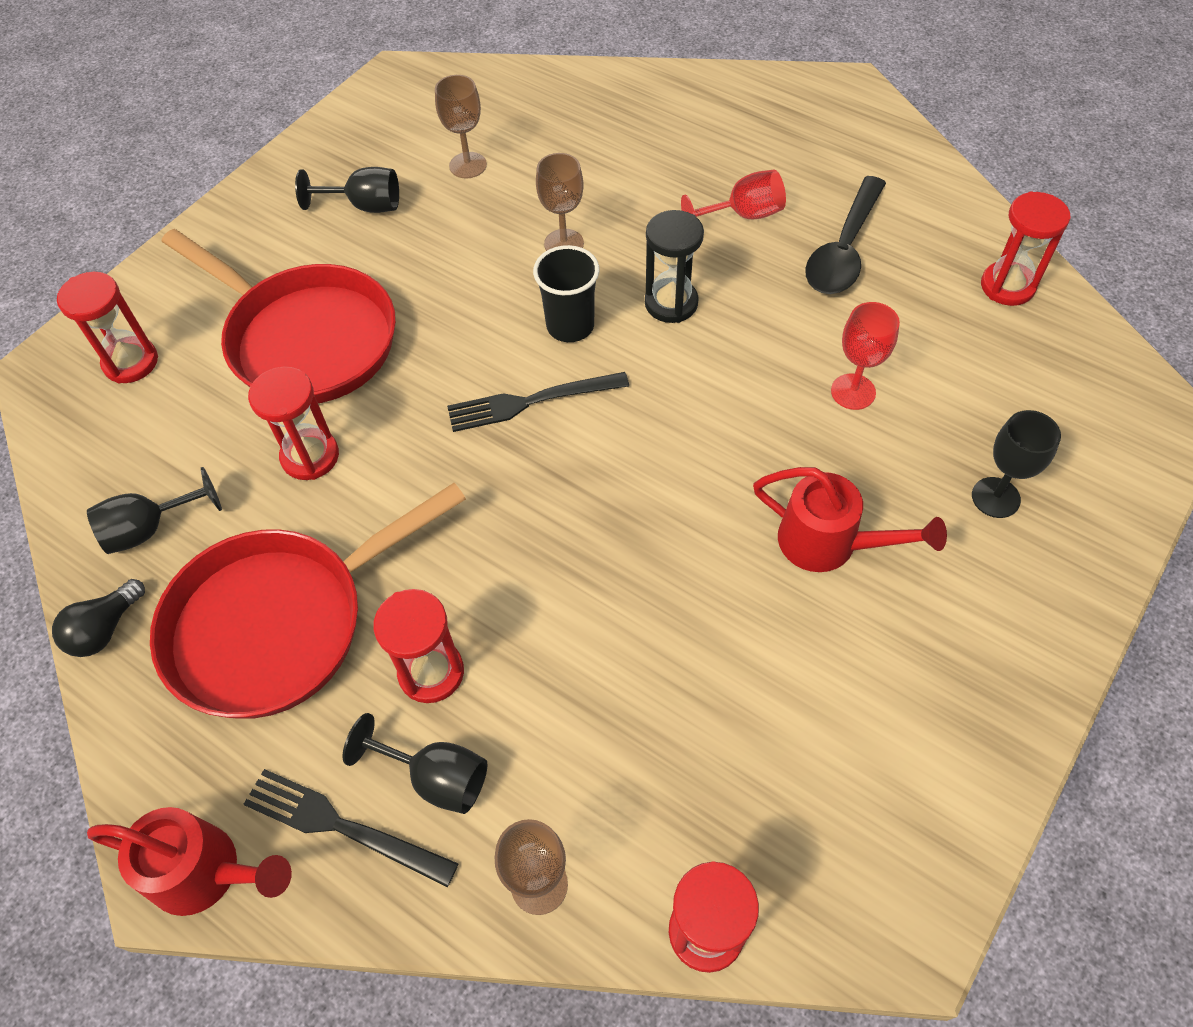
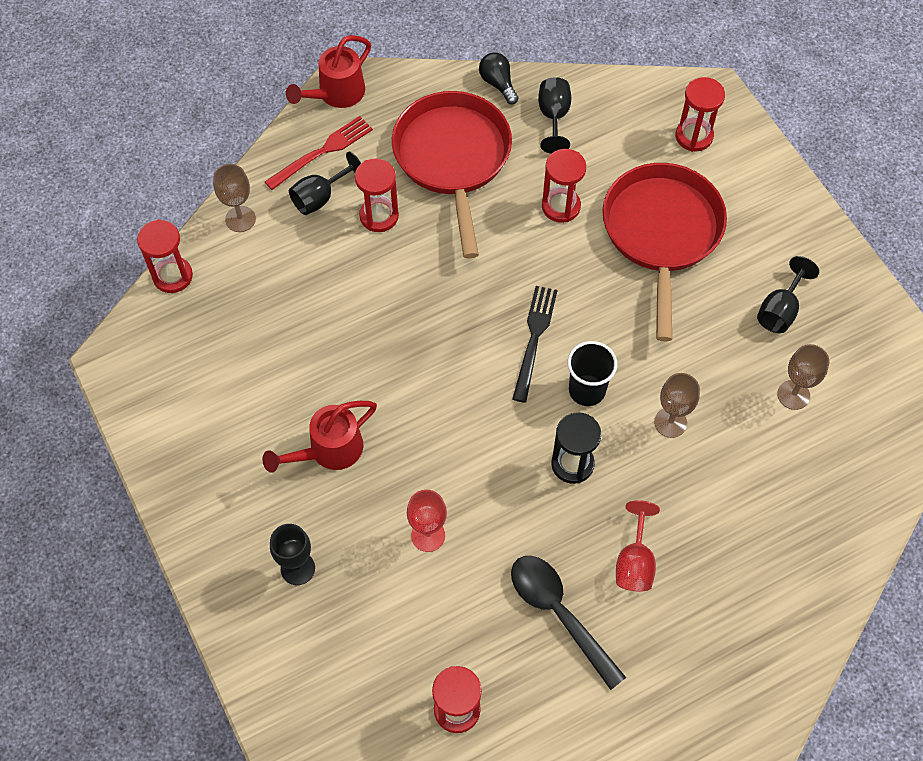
camera: 115 degrees right, 5 degrees up
red pan [161,229,396,403] -> red pan turned 120 degrees clockwise [603,163,727,341]
black fork [243,769,459,887] -> red fork [265,116,373,190]

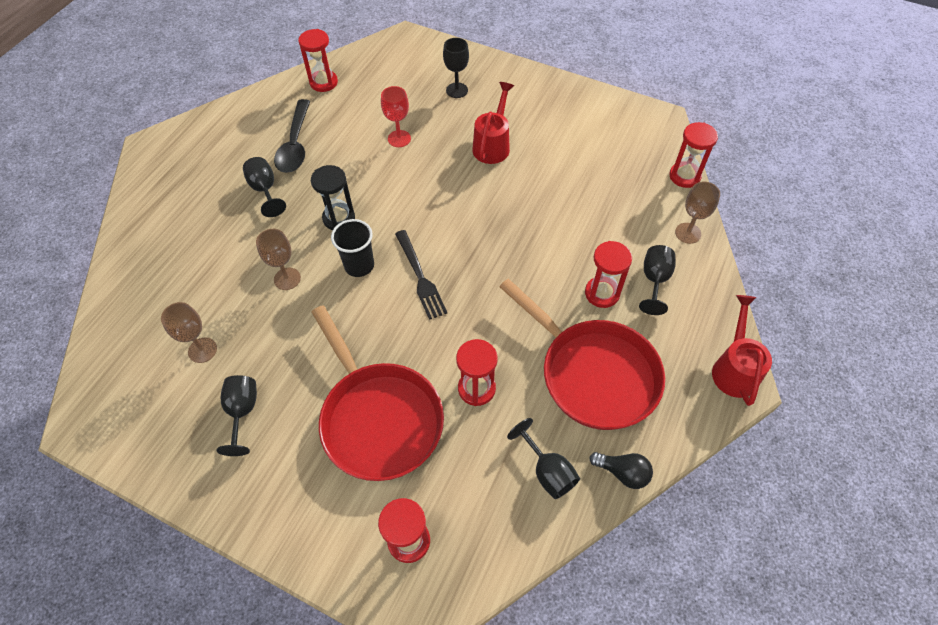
camera: 145 degrees right, 5 degrees down
red fork [265,116,373,190] -> none
black spoon [511,556,626,690] -> black spoon turned 75 degrees clockwise [274,99,310,173]
red goblet [616,500,660,592] -> black goblet [243,157,286,217]

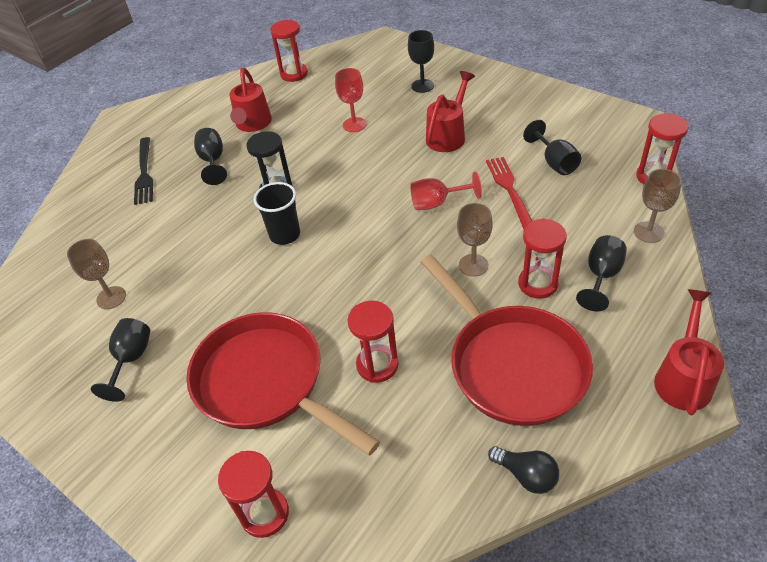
camera: 15 degrees right, 10 degrees down
brown goblet [256,229,301,290] -> brown goblet moved to [457,203,493,277]
black spoon [274,99,310,173] -> red watering can [229,68,272,132]
red pan [312,305,444,481] -> red pan turned 150 degrees clockwise [186,313,380,455]
black fork [395,230,447,320] -> black fork moved to [134,137,153,205]
black goblet [507,418,580,499] -> black goblet moved to [523,120,581,175]
none -> red goblet [410,171,482,210]
none -> red fork [486,157,532,229]

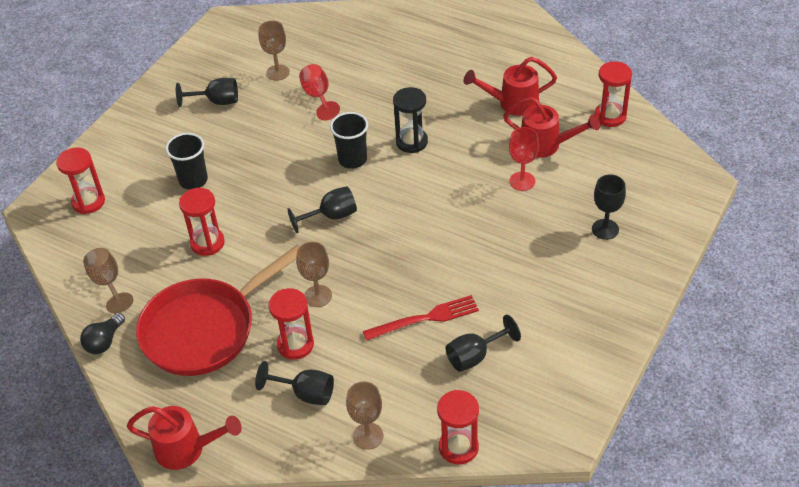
camera: 80 degrees right, 0 degrees up
black fork [134,137,153,205] -> none
red pan [186,313,380,455] -> black cup [166,133,208,190]
black goblet [194,128,227,185] -> black goblet moved to [287,186,357,233]
red goblet [410,171,482,210] -> red goblet moved to [299,64,340,121]
red watering can [426,71,475,152] -> red watering can moved to [503,97,600,158]
none -> brown goblet [83,248,133,314]

